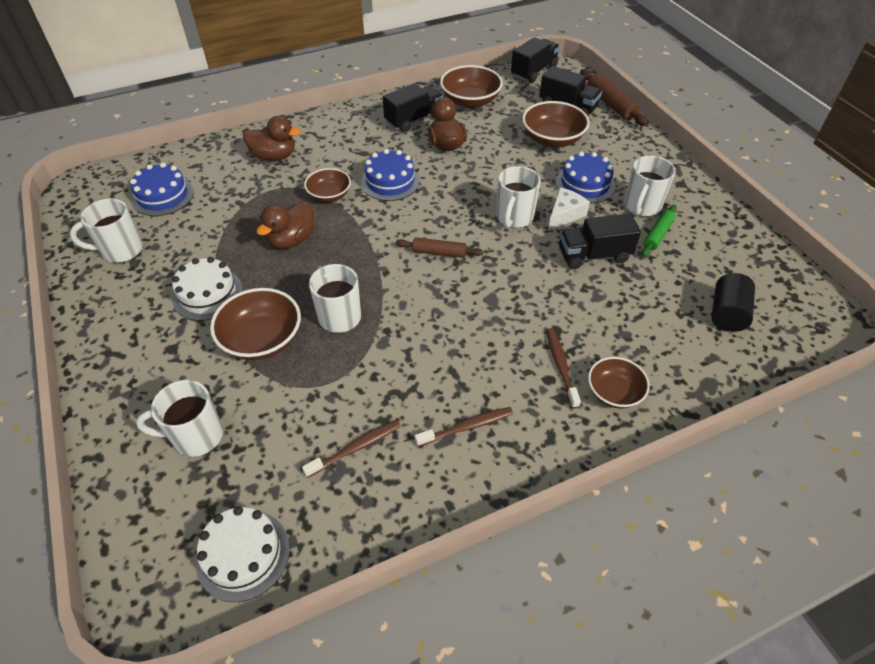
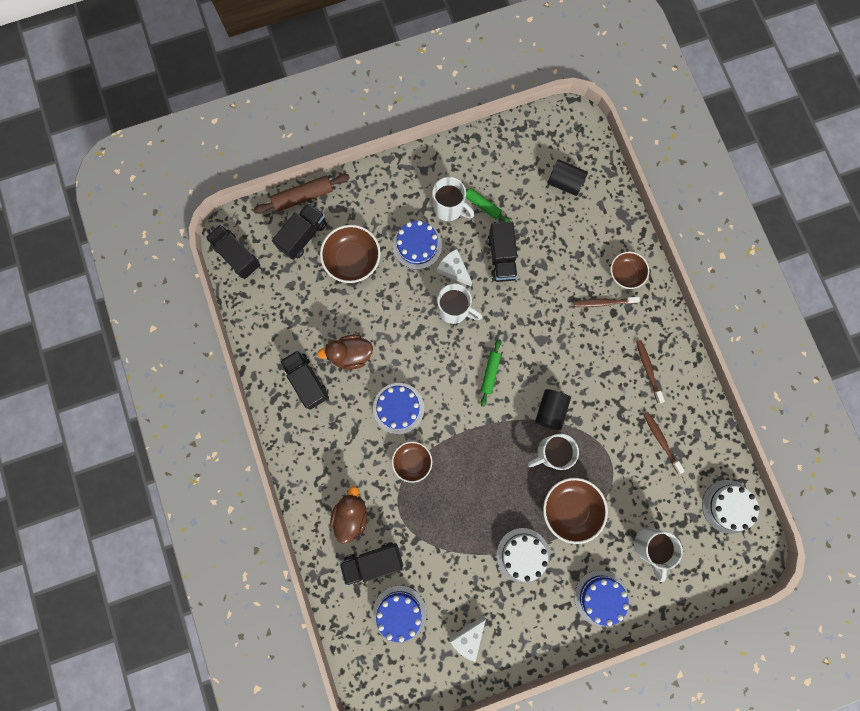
camera: 85 degrees left, 30 degrees up
white mug [70,199,143,263] -> white cheese [449,615,486,662]
brown duck [257,201,315,249] -> none
brown rolling pin [396,237,484,258] -> green rolling pin [481,340,501,407]
brown bowl [440,65,503,108] -> none
none -> black truck [340,542,403,586]
none -> black cylinder [535,389,571,430]
none -> blue cake [574,570,629,626]

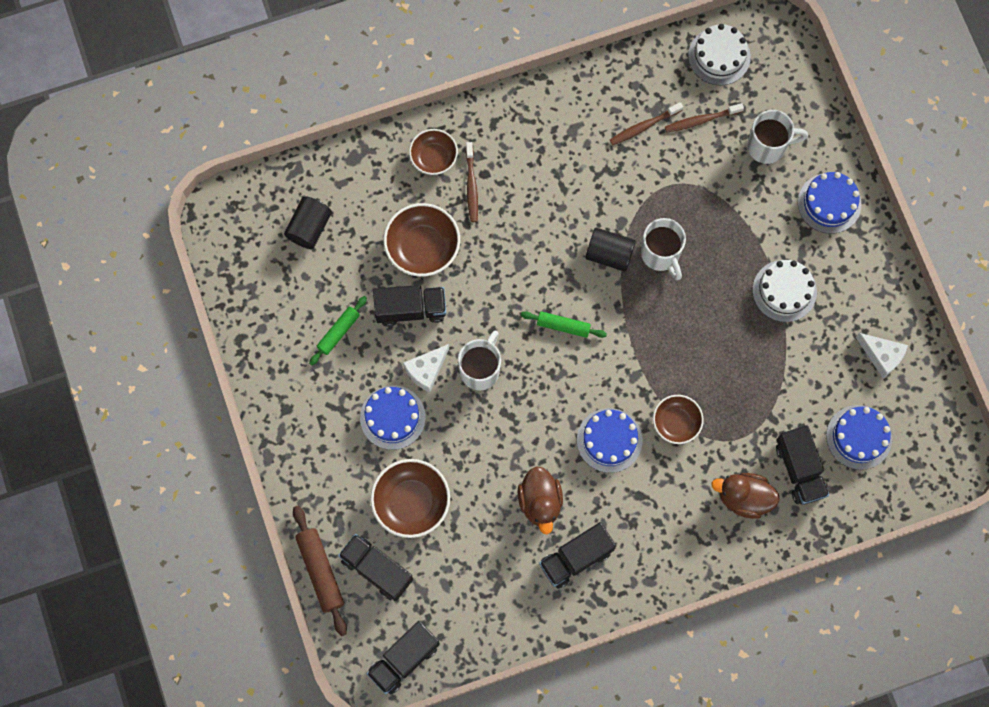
camera: 90 degrees left, 5 degrees down
white mug [433,177,475,221] -> none
brown bowl [543,478,608,544] -> brown bowl moved to [383,203,460,277]
brown toothbrush [636,340,665,403] -> brown toothbrush moved to [665,103,744,133]

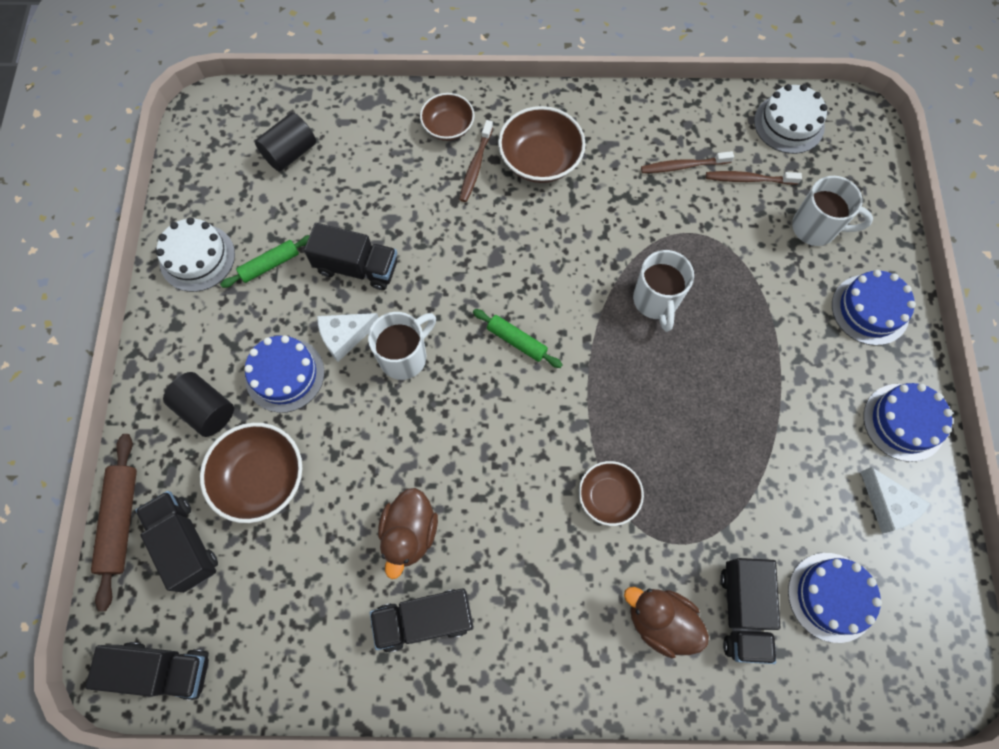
camera: 20 degrees right, 5 degrees down
black truck [366,621,440,694] -> black truck turned 150 degrees counterclockwise [86,642,209,700]
brown bowl [383,203,460,277] -> brown bowl moved to [498,106,586,183]
blue cake [577,408,642,473] -> blue cake moved to [863,383,953,462]
black cylinder [585,228,636,272] -> black cylinder moved to [163,372,234,437]
white cake [753,260,817,322] -> white cake moved to [156,217,235,292]

